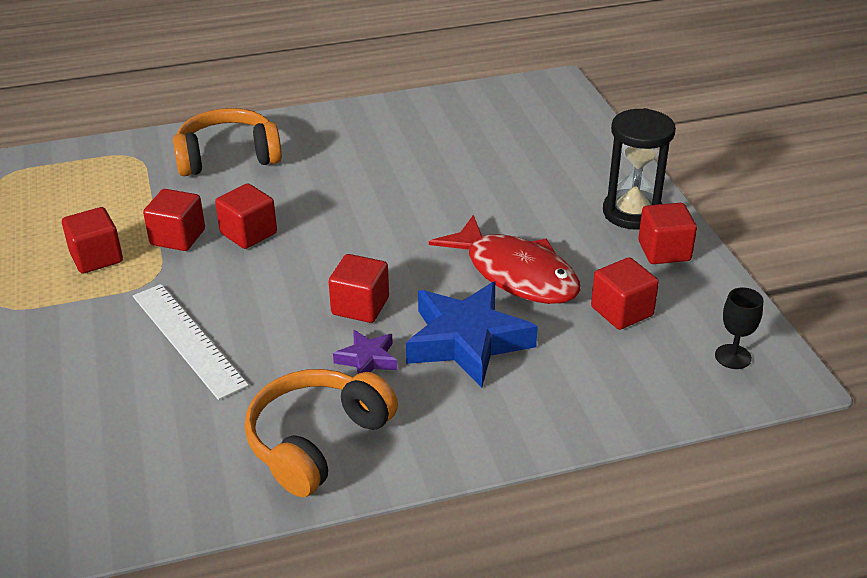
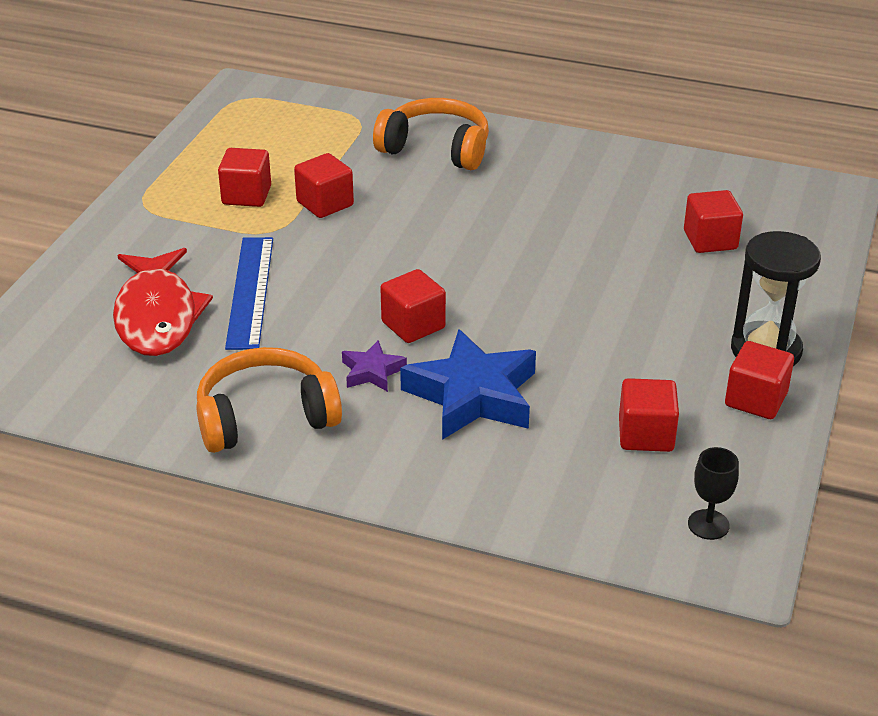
camera: 35 degrees right, 0 degrees up
white ruler [133,284,249,400] -> blue ruler [225,237,273,350]
red cube [215,183,277,249] -> red cube moved to [684,190,743,253]
red fish [429,215,581,304] -> red fish moved to [113,248,213,356]

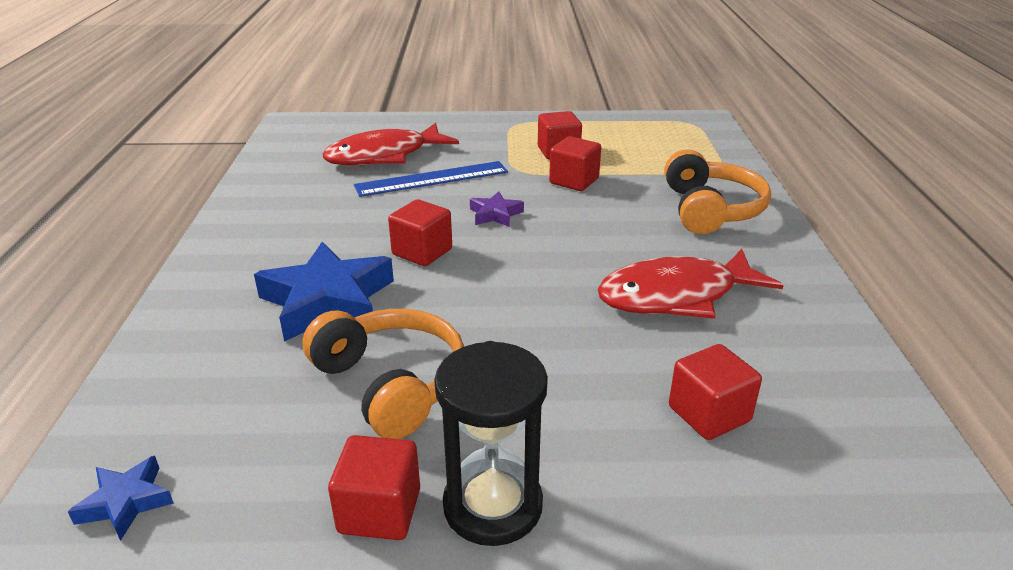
camera: 70 degrees right, 5 degrees down
orange headphones [196,347,342,453] -> orange headphones moved to [302,309,464,439]
purple star [342,340,407,392] -> purple star moved to [470,191,524,227]
red cube [619,378,679,452] -> none
black goblet [688,447,739,540] -> blue star [68,456,174,541]
none -> red fish [597,249,784,319]

